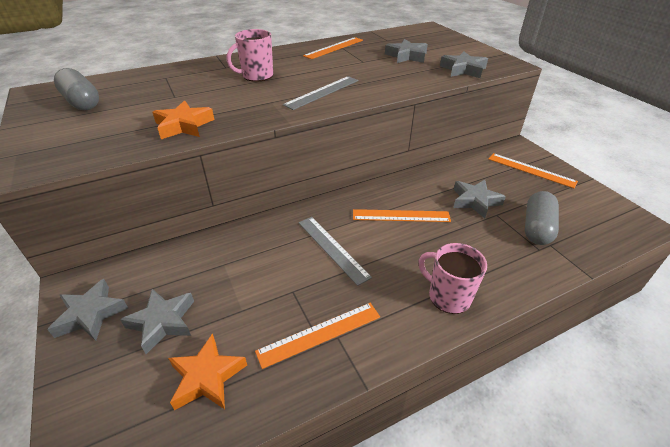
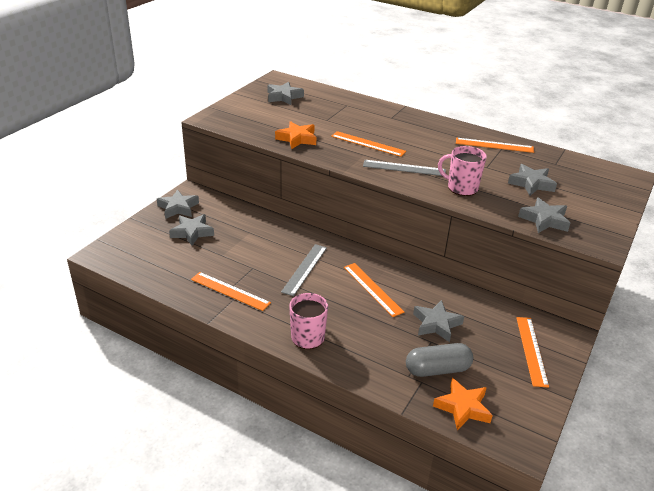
camera: 55 degrees right, 5 degrees down
grey capsule [54,68,99,110] -> grey star [268,82,304,105]
orange star [168,333,247,410] -> orange star moved to [433,378,493,431]
pink mug [227,29,273,82] -> pink mug moved to [438,146,487,196]
none -> orange ruler [331,131,406,157]

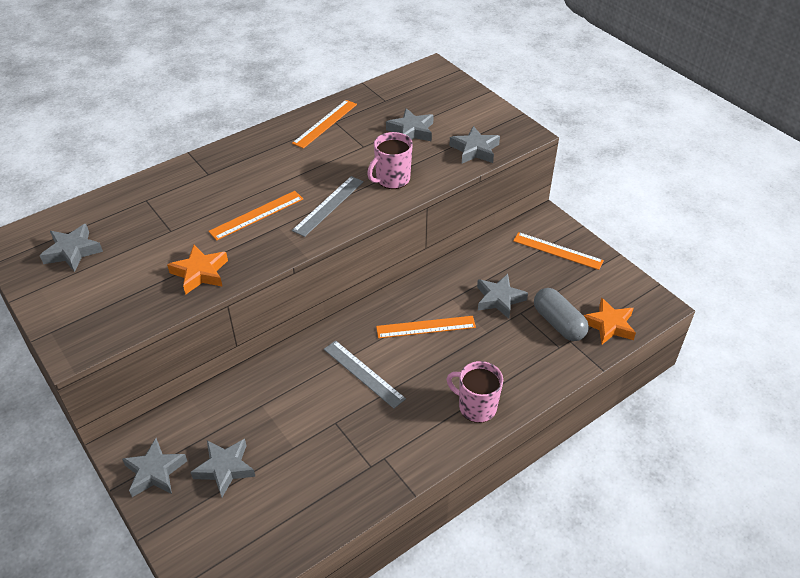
camera: 65 degrees left, 10 degrees up
orange ruler [191,272,271,311] -> none
grey capsule [406,343,473,377] -> grey capsule turned 45 degrees counterclockwise [534,288,589,341]

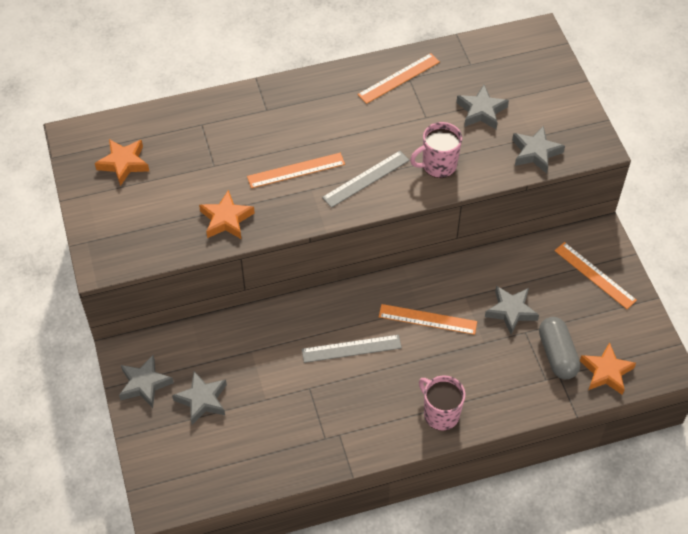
camera: 20 degrees right, 10 degrees up
grey star [40,224,103,272] -> orange star [95,139,149,186]
grey ruler [324,340,406,409] -> grey ruler turned 75 degrees counterclockwise [302,335,402,363]

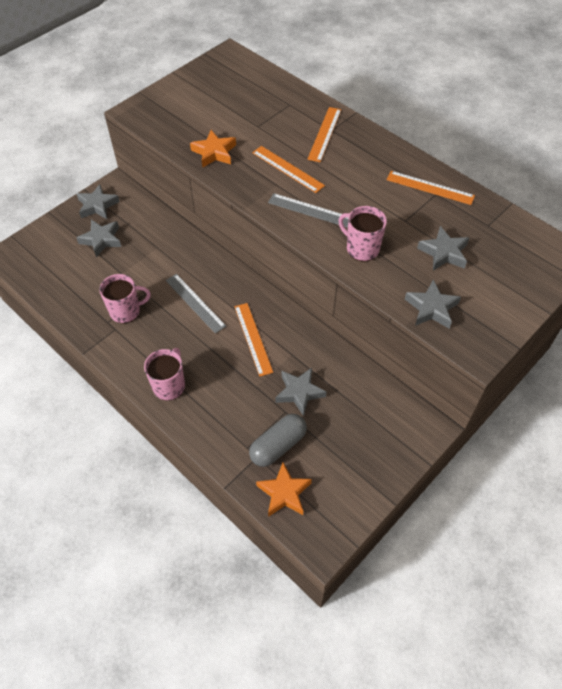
camera: 60 degrees right, 0 degrees up
orange star [95,139,149,186] -> none
orange ruler [554,242,637,309] -> orange ruler moved to [307,107,341,162]
none -> pink mug [100,274,151,323]

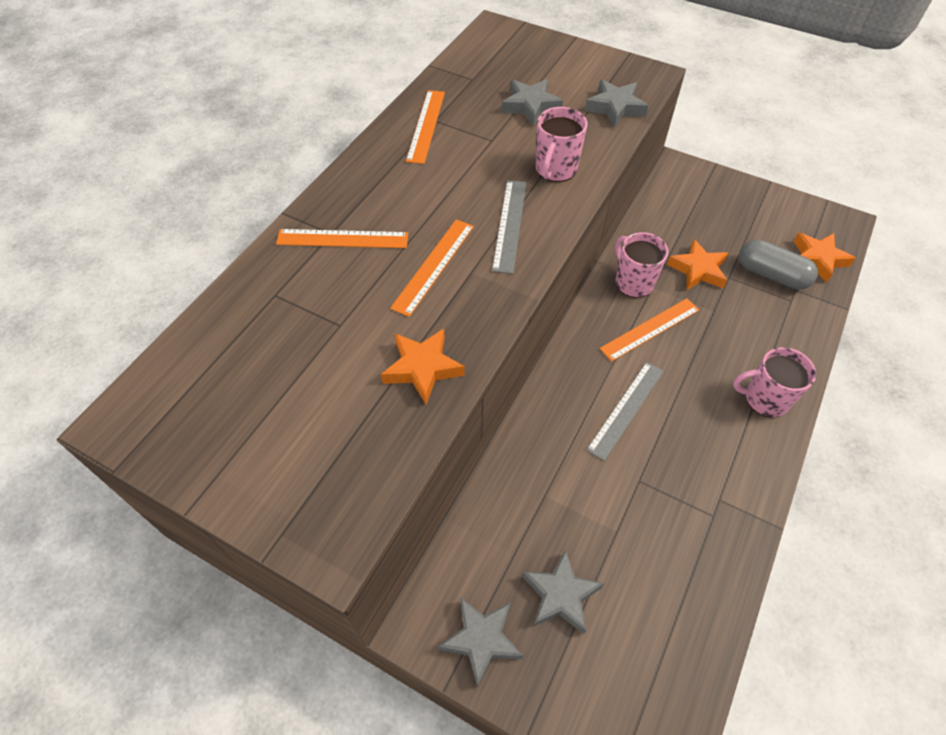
camera: 105 degrees left, 0 degrees up
pink mug [100,274,151,323] -> pink mug moved to [615,232,669,298]
grey star [276,368,326,416] -> orange star [667,239,728,290]

